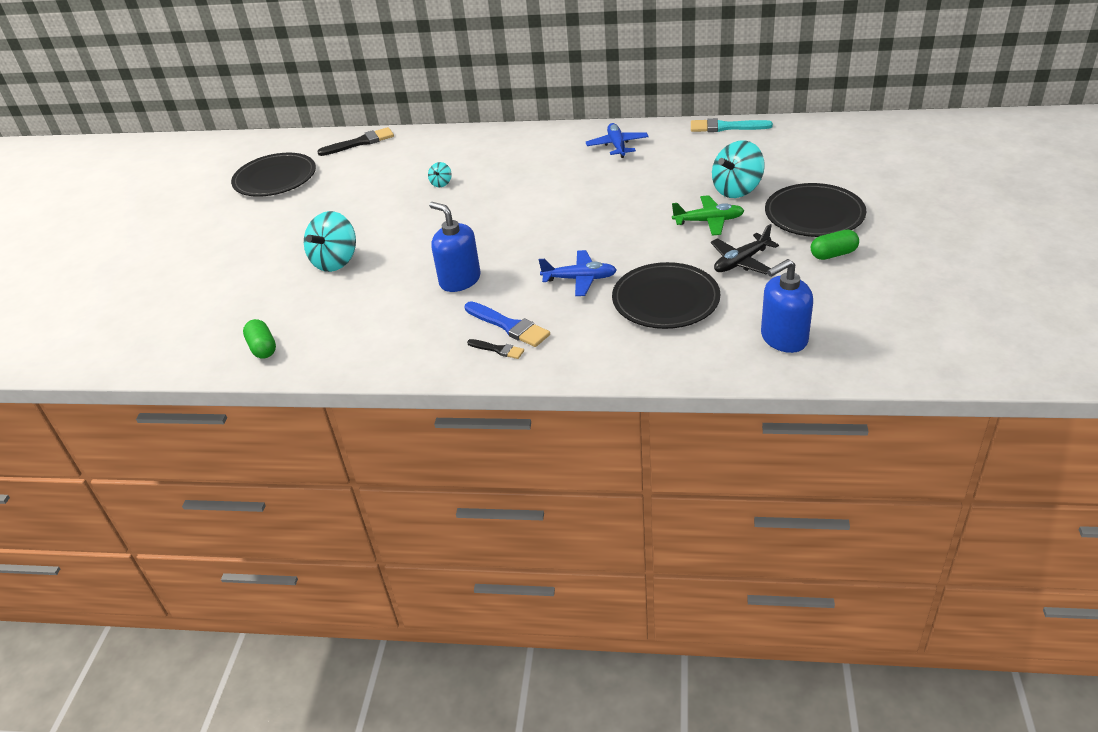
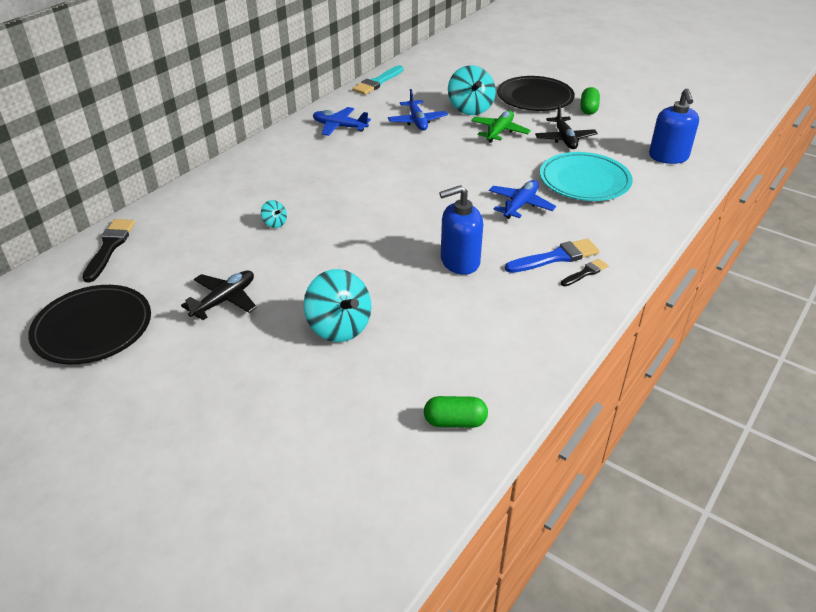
camera: 65 degrees left, 0 degrees up
black plate [612,262,720,329] -> turquoise plate [540,152,633,201]
none -> black plane [181,270,257,320]
none -> blue plane [388,89,448,131]

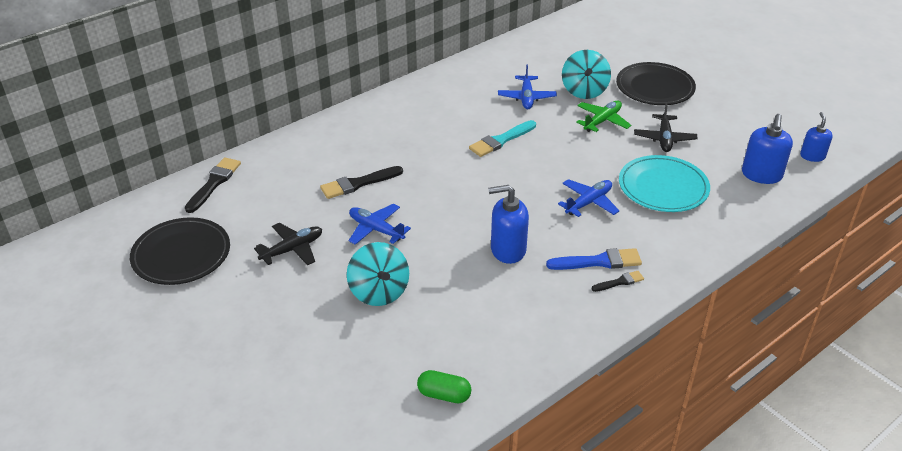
camera: 15 degrees right, 0 degrees up
turquoise spinning top [261,200,287,228] -> black brush [320,166,403,199]
blue plane [313,107,371,136] -> blue plane moved to [349,204,411,245]
turquoise brush [352,65,403,95] -> turquoise brush moved to [469,120,536,157]
green capsule [580,87,600,115] -> none
none -> blue soap dispenser [800,112,833,162]

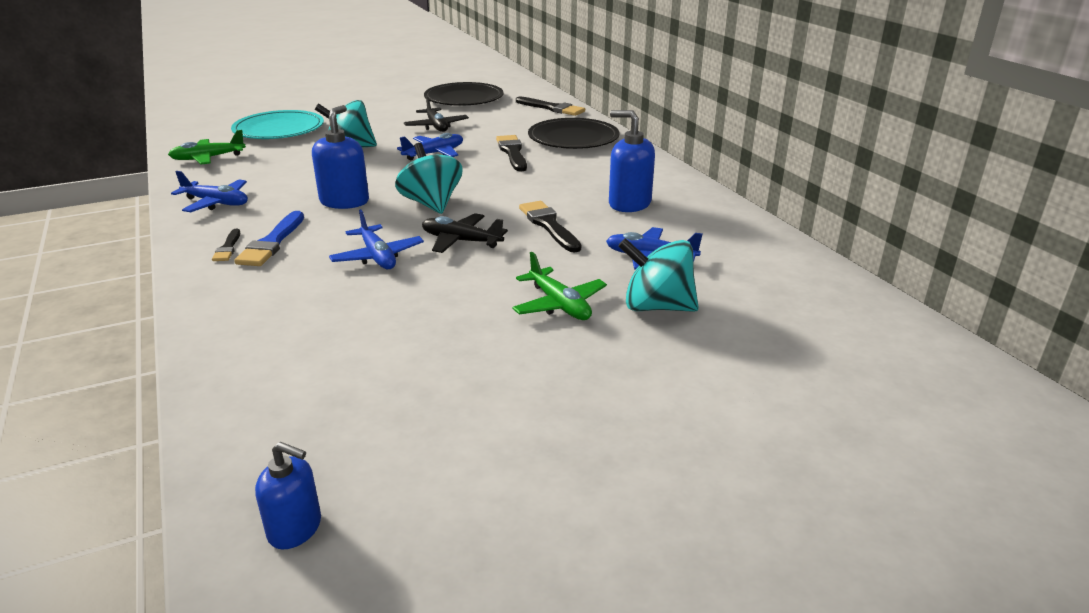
camera: 105 degrees right, 10 degrees down
green capsule [417,370,471,403] -> green plane [168,130,246,165]
turquoise brush [469,120,536,157] -> black brush [519,201,581,253]
black plate [616,62,696,105] -> black plate moved to [528,118,620,149]
turquoise plate [619,155,710,212] -> turquoise plate moved to [231,110,324,139]
black plane [634,103,698,152] -> black plane moved to [422,213,508,253]
blue soap dispenser [742,114,793,184] -> blue soap dispenser moved to [609,110,655,212]
none -> blue plane [171,171,248,212]
none -> turquoise spinning top [395,143,463,214]

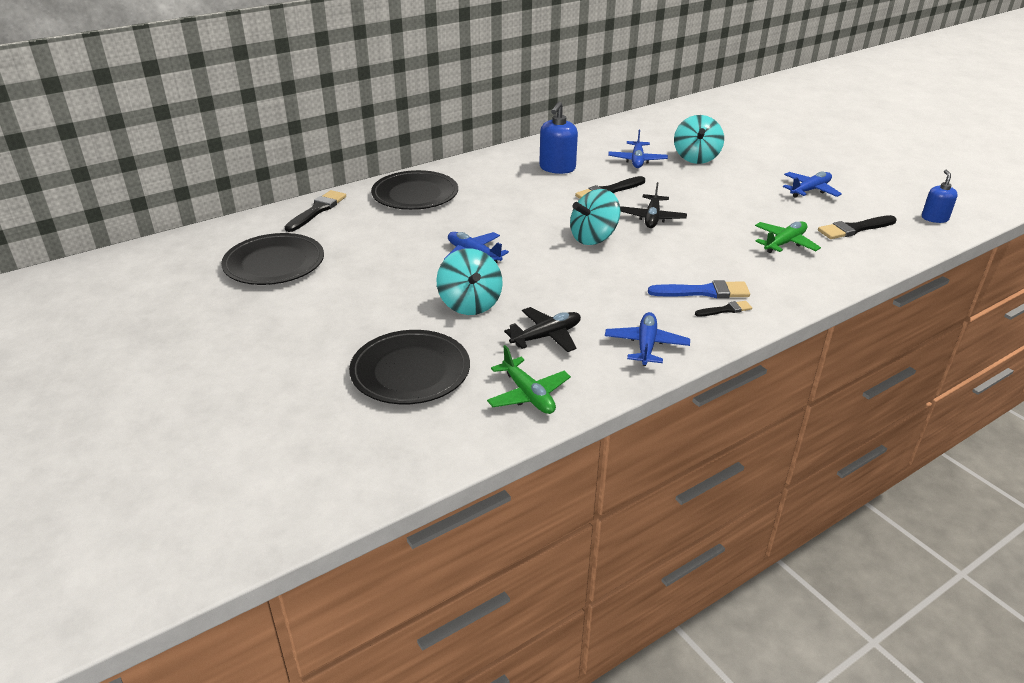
camera: 100 degrees left, 5 degrees up
turquoise plate [231,110,324,139] -> black plate [349,330,470,404]
blue soap dispenser [312,105,369,209] -> none
blue plane [329,209,424,269] -> blue plane moved to [783,171,842,198]
black plane [404,96,469,132] -> black plane moved to [504,307,581,352]
black brush [496,135,527,171] -> black brush moved to [818,215,896,239]
green plane [512,252,607,320] -> green plane moved to [755,221,821,253]

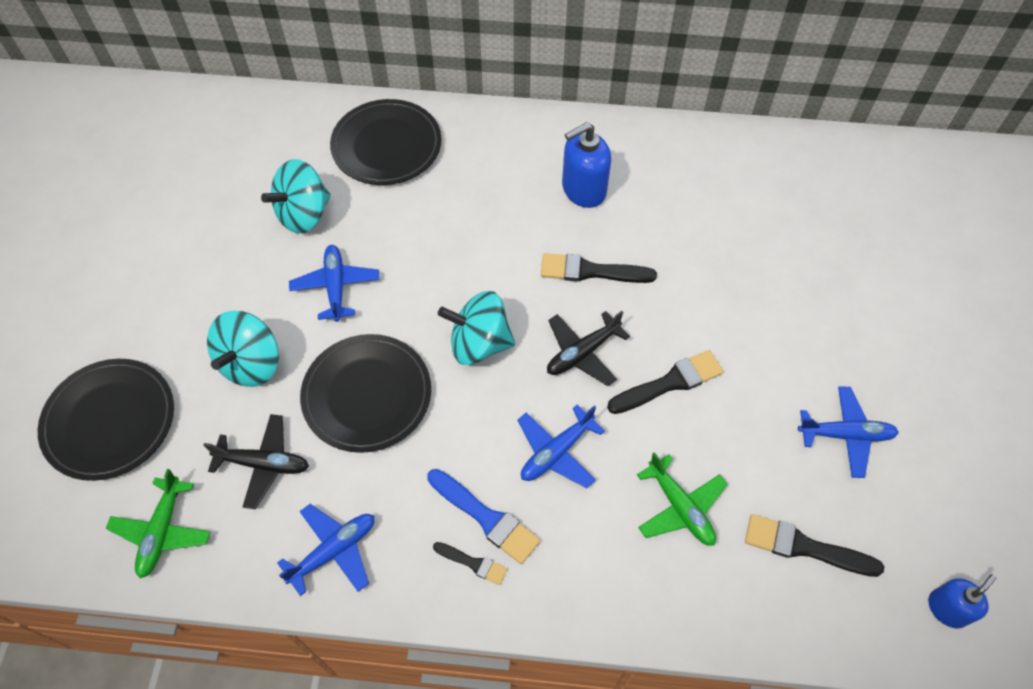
camera: 40 degrees right, 25 degrees up
black plate [221,233,324,285] -> black plate moved to [300,334,431,453]
black brush [285,190,346,232] -> black brush moved to [607,350,724,414]
blue plane [608,130,668,168] -> blue plane moved to [517,405,605,488]
turquoise spinning top [674,115,724,164] -> turquoise spinning top moved to [261,159,331,234]
green plane [755,221,821,253] -> green plane turned 60 degrees clockwise [637,452,728,546]

